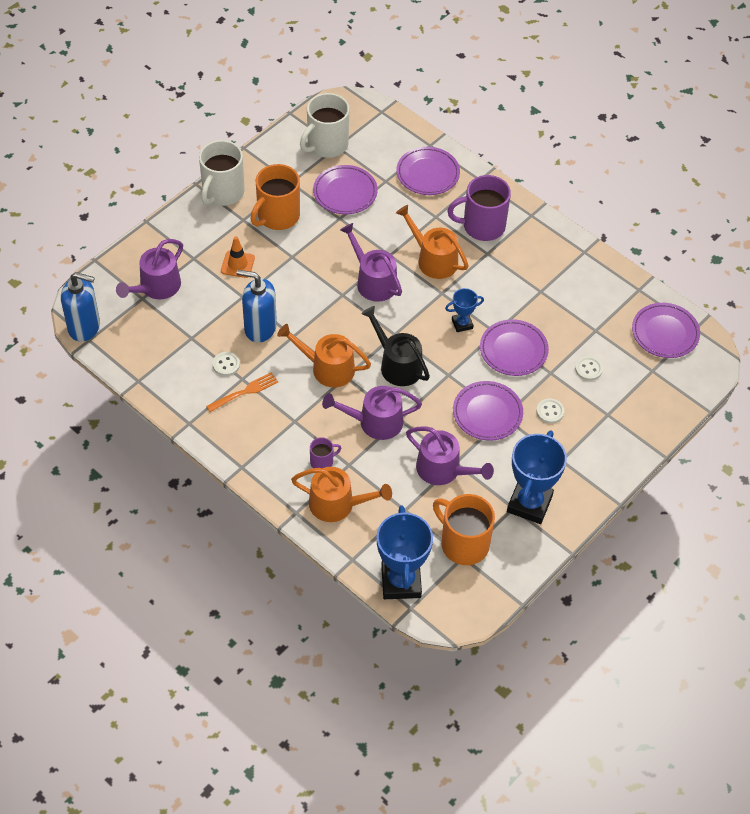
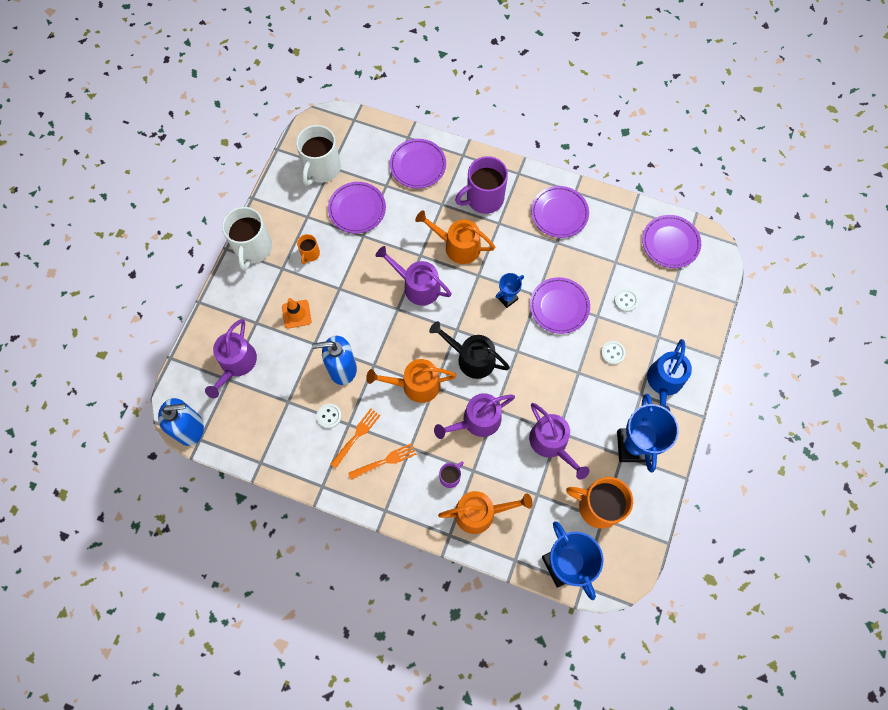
camera: 20 degrees left, 15 degrees up
orange mug [250,164,300,230] -> orange mug [297,234,320,264], size x0.49
purple watering can [406,426,494,485] -> purple watering can turned 45 degrees clockwise [529,403,589,480]
purple plate [453,381,523,441] -> purple plate moved to [531,186,589,238]
none -> orange fork [348,443,417,480]
none -> blue watering can [647,339,692,411]

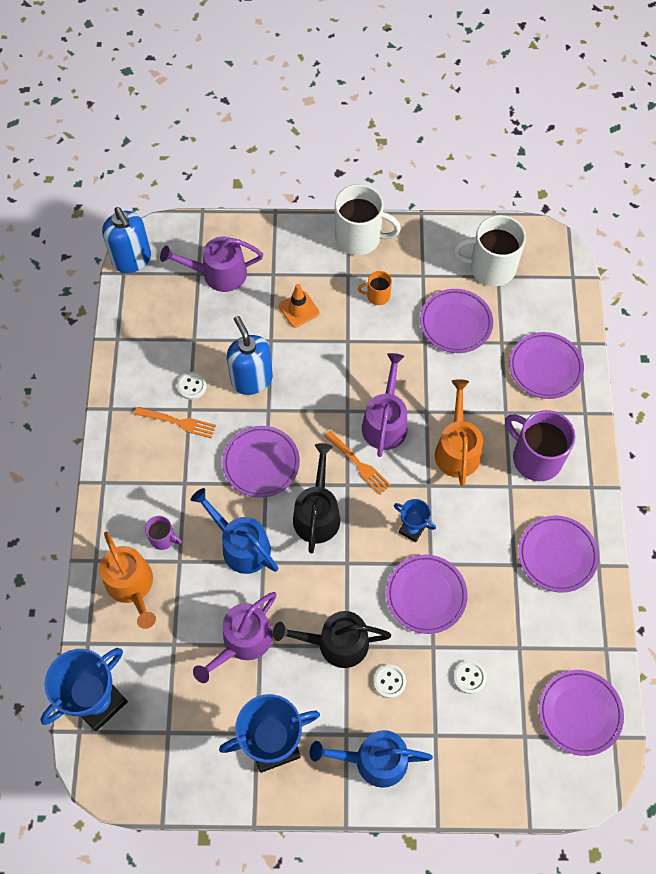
camera: 70 degrees right, 5 degrees down
white mug [222,207,272,271] -> white mug turned 150 degrees counterclockwise [335,184,401,255]
orange fork [348,443,417,480] -> orange fork moved to [324,431,391,495]
orange watering can [366,359,456,403] -> purple plate [222,426,300,498]
purple watering can [434,393,515,439] -> blue watering can [191,488,278,574]
orange mug [566,477,633,529] -> none
none -> black watering can [273,611,391,668]

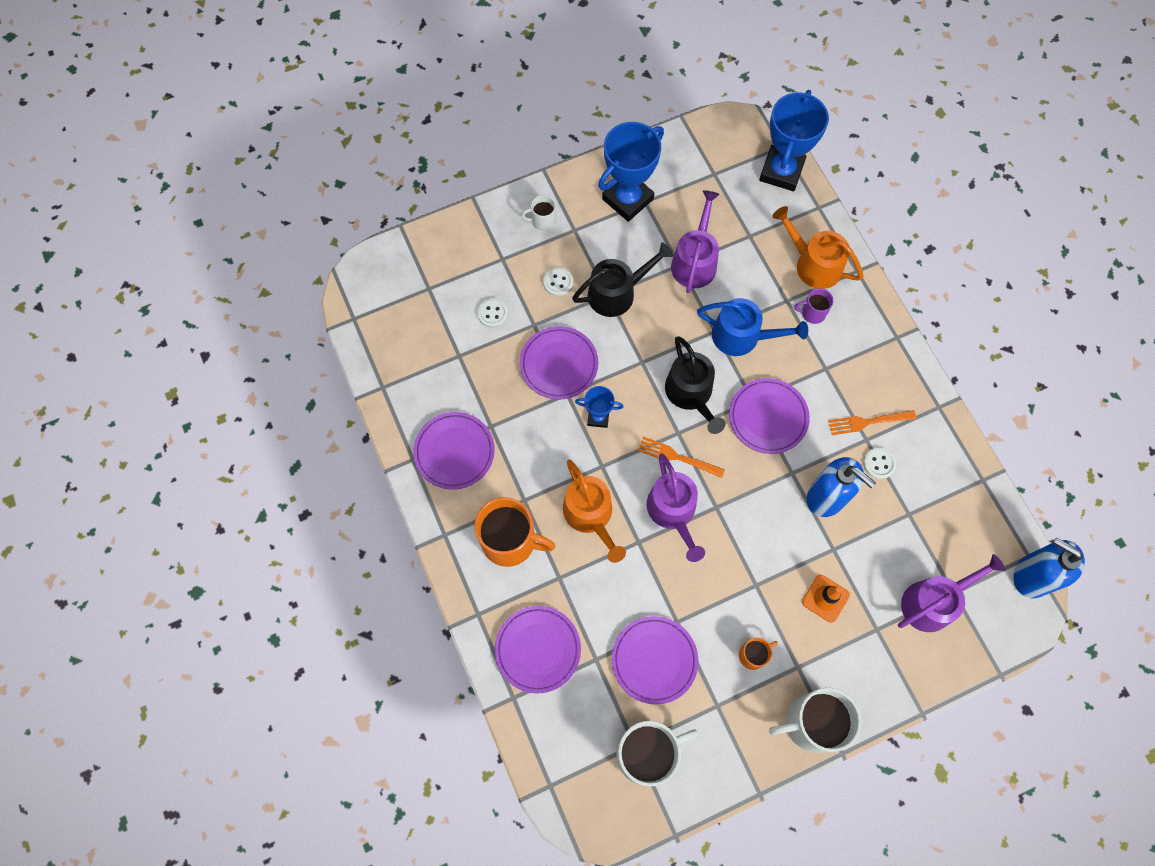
camera: 155 degrees right, 5 degrees up
blue watering can [310,730,433,788] -> white mug [522,195,556,231]
purple mug [505,410,575,481] -> orange mug [475,497,556,567]
purple plate [539,670,624,756] -> none

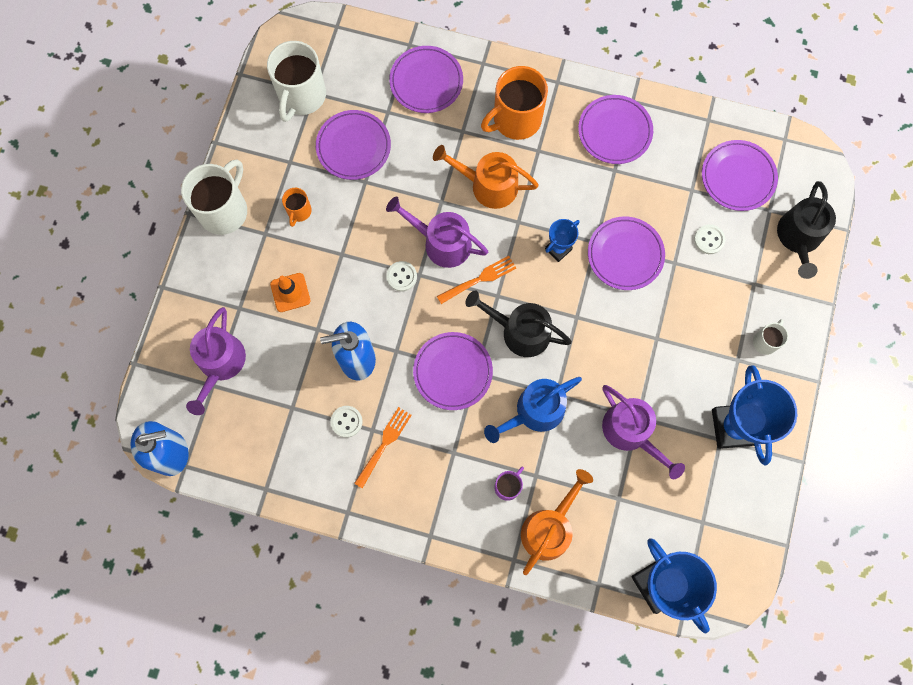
camera: 130 degrees right, 5 degrees up
white button [543,267,573,296] -> white button moved to [386,261,417,291]
black watering can [572,243,673,317] -> black watering can moved to [777,181,836,279]
orange watering can [773,206,864,289] -> orange watering can turned 45 degrees counterclockwise [521,469,593,575]
none -> purple plate [702,140,778,211]

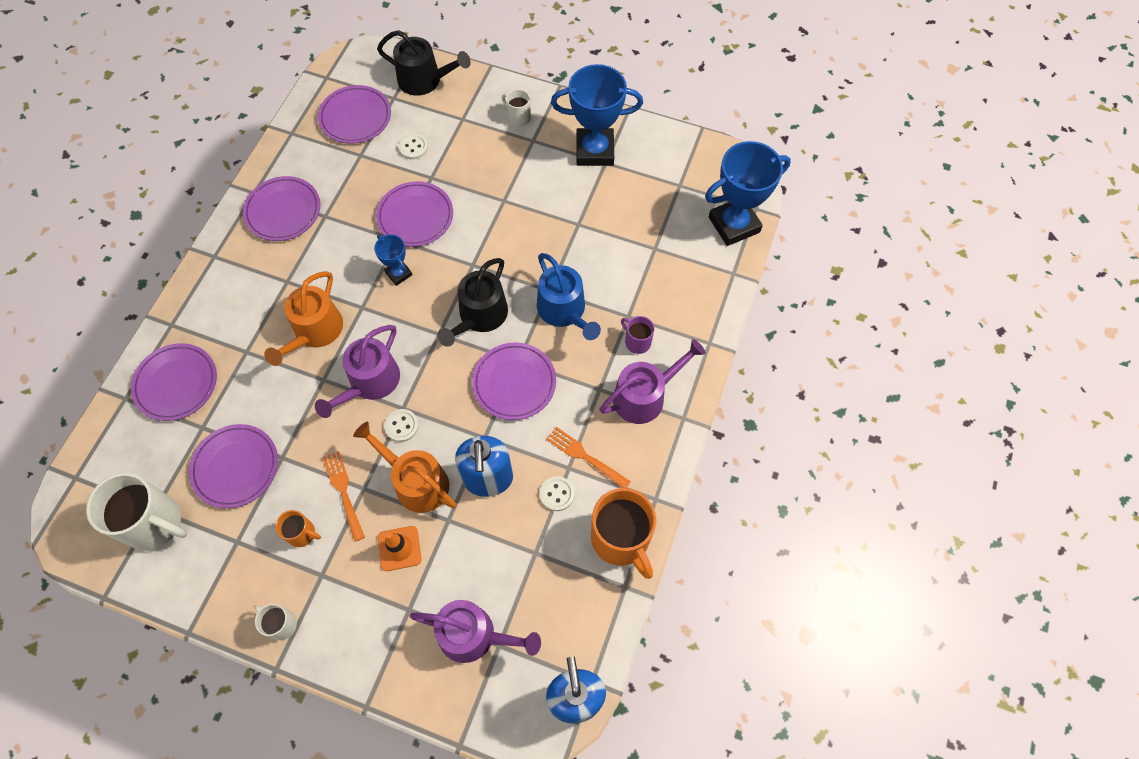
camera: 85 degrees left, 10 degrees down
white mug [181,159,247,235] -> white mug [254,604,297,640], size x0.49
orange fork [437,256,516,304] -> orange fork moved to [323,451,365,542]
orange mug [481,66,548,140] -> orange mug moved to [591,488,656,579]
orange watering can [521,469,593,575] -> orange watering can moved to [353,422,456,513]
purple watering can [602,385,685,479] -> purple watering can moved to [599,339,706,424]

